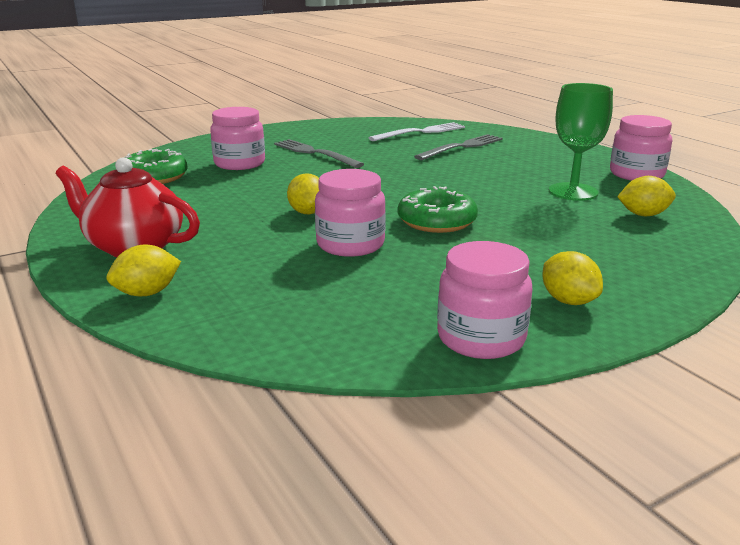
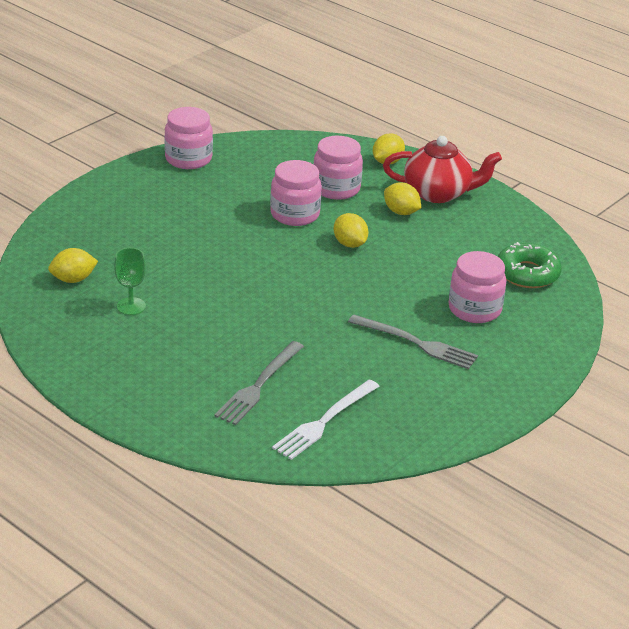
camera: 160 degrees right, 10 degrees up
green donut [398,186,478,233] -> none
yellow lemon [542,251,603,305] -> yellow lemon moved to [384,182,421,215]
green goblet [549,83,613,201] -> green goblet [114,248,146,315], size x0.62
pink jar [610,115,672,181] -> pink jar moved to [314,136,363,200]

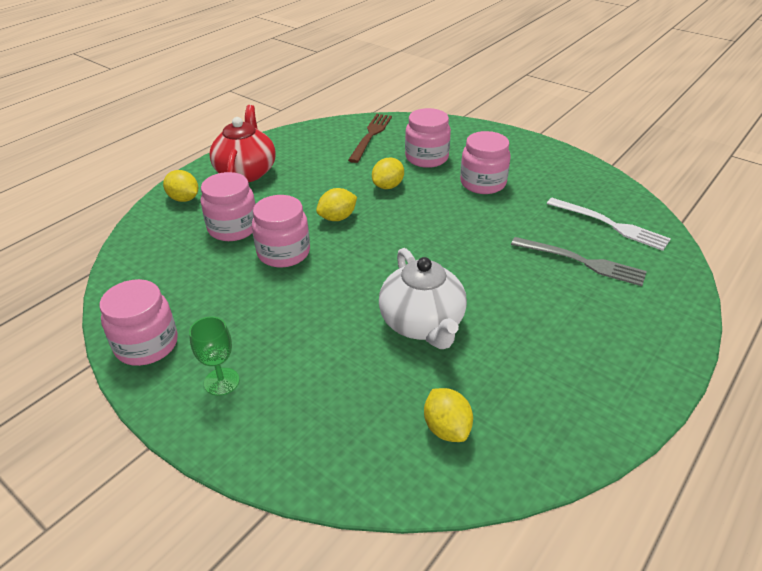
camera: 90 degrees left, 5 degrees up
green goblet [114,248,146,315] -> green goblet moved to [189,316,239,396]
grey fork [348,314,478,369] -> pink jar [460,131,511,194]
yellow lemon [384,182,421,215] -> yellow lemon moved to [372,158,404,189]
green donut [498,242,562,288] -> brown fork [348,114,392,163]
none -> white teapot [379,248,467,349]

